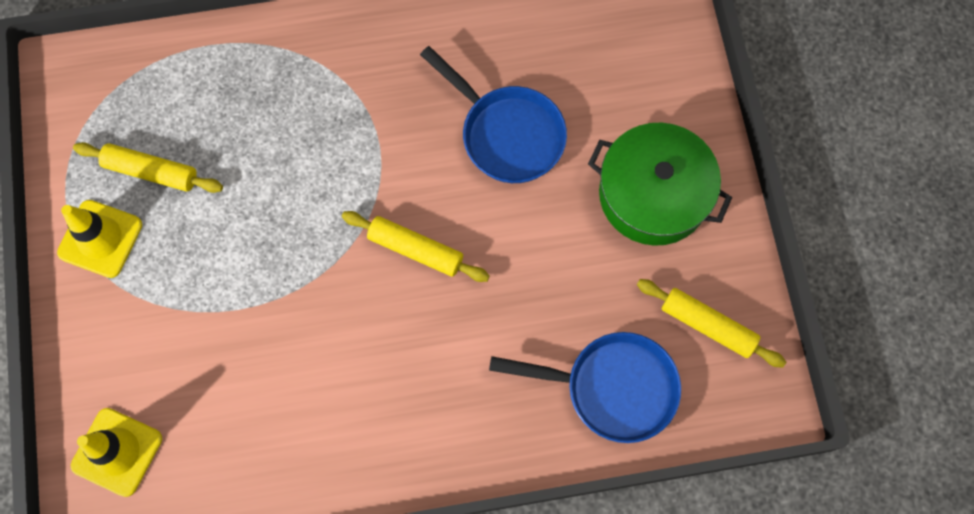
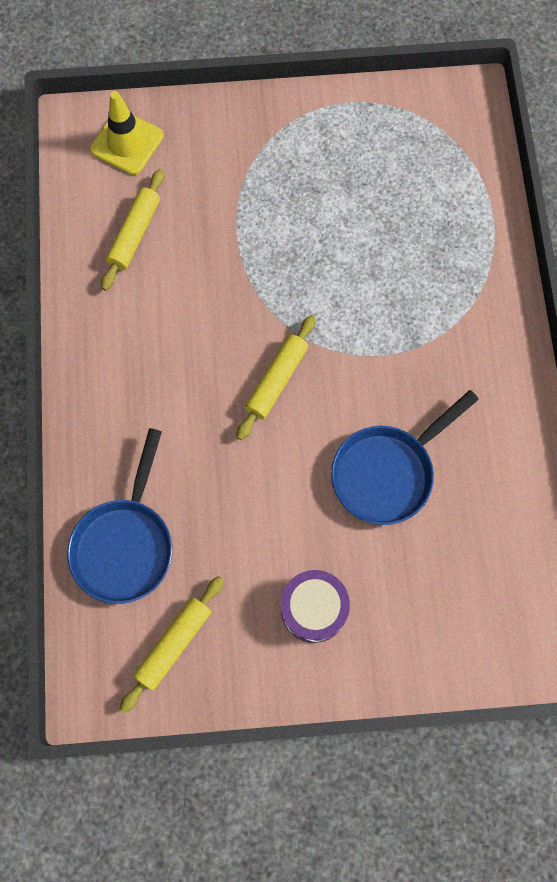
camera: 95 degrees right, 0 degrees up
yellow traffic cone [57,200,142,278] -> none
yellow rolling pin [73,142,223,193] -> yellow rolling pin moved to [101,169,164,291]
green pot [588,123,732,246] -> purple drum [281,570,350,643]

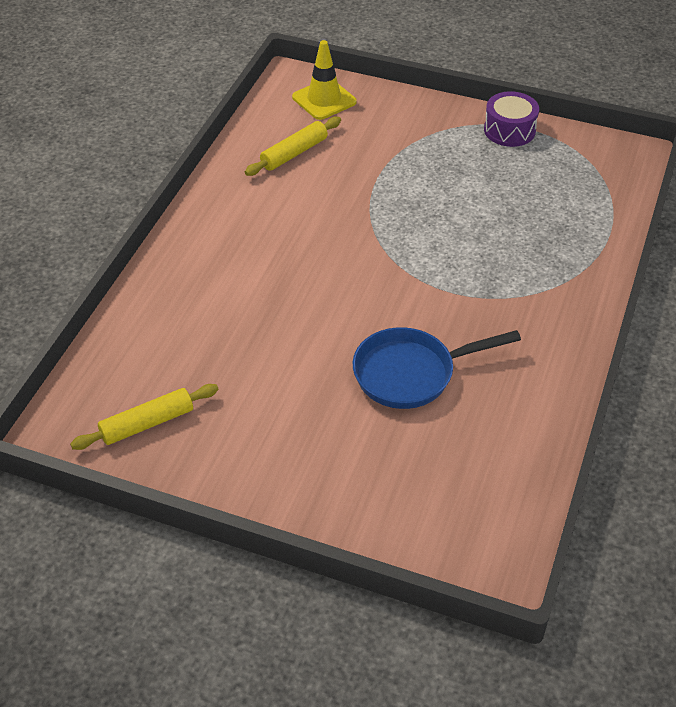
camera: 25 degrees right, 25 degrees down
blue pan [67,428,172,604] -> none
yellow rolling pin [236,315,316,440] -> none
purple drum [281,570,350,643] -> purple drum moved to [484,91,539,147]

